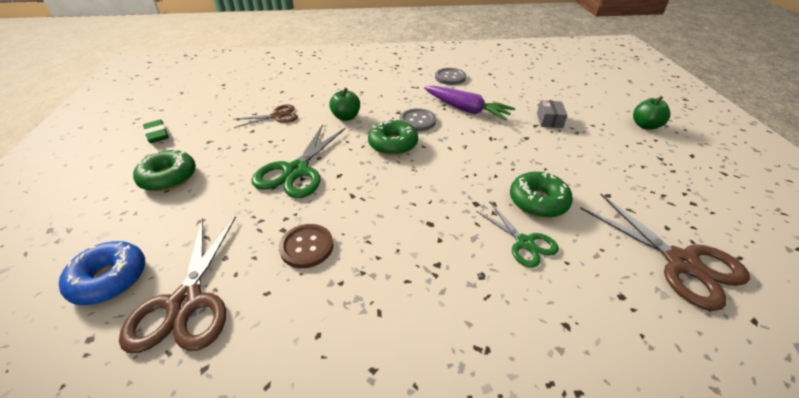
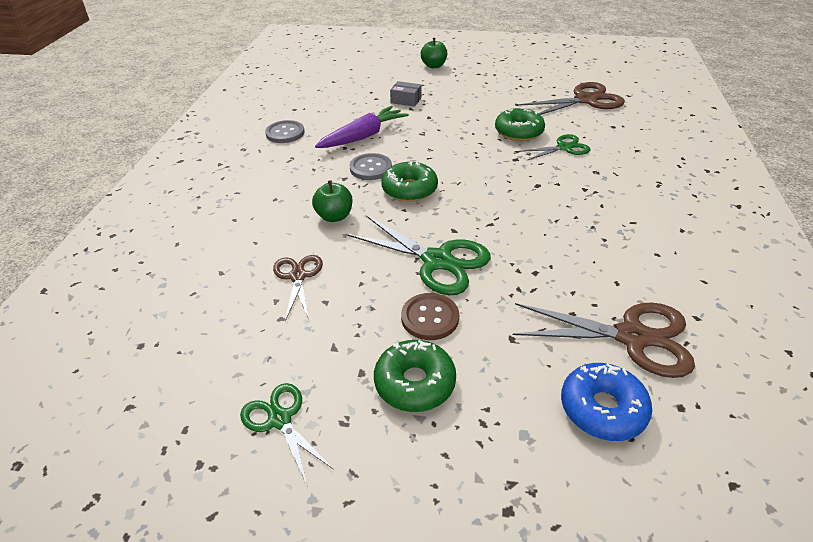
camera: 75 degrees left, 0 degrees up
green eraser [143,120,169,143] -> green scissors [240,383,334,484]
brown button [279,224,333,268] -> brown button moved to [401,293,459,340]

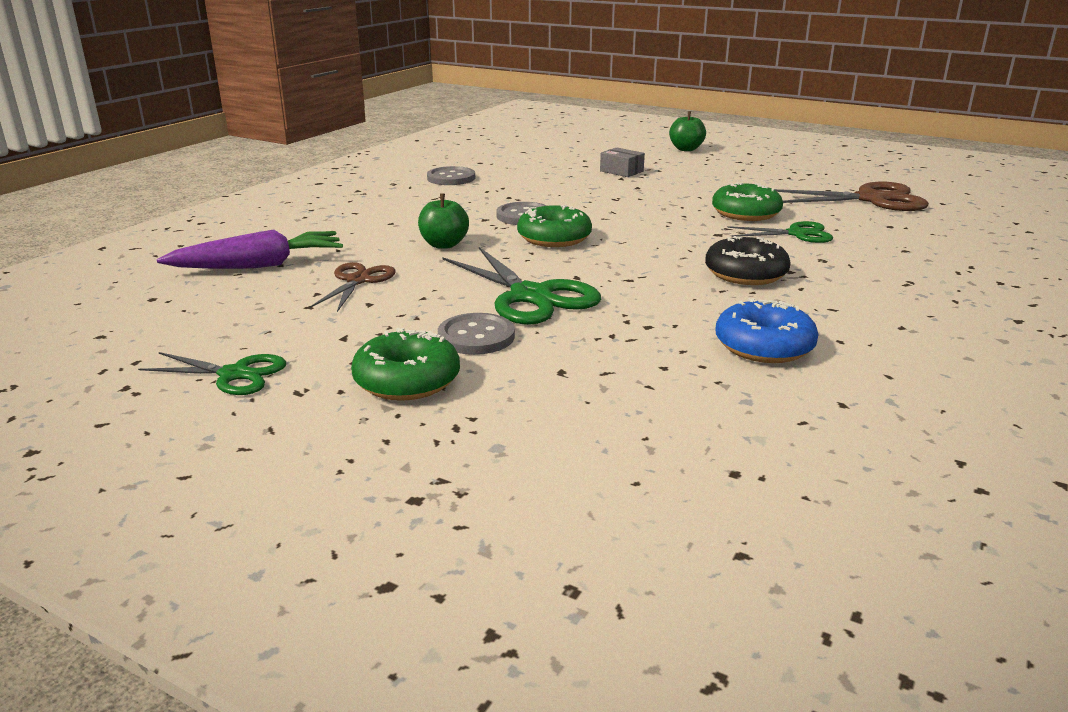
camera: 20 degrees right, 15 degrees down
green scissors [240,383,334,484] -> green scissors turned 120 degrees clockwise [138,352,286,395]
purple carrot [315,106,409,148] -> purple carrot moved to [157,229,343,269]
brown button [401,293,459,340] -> grey button [438,313,515,355]
brown scissors [513,302,695,378] -> none
blue donut [561,363,652,441] -> blue donut moved to [715,298,818,363]
none -> black donut [705,236,791,285]

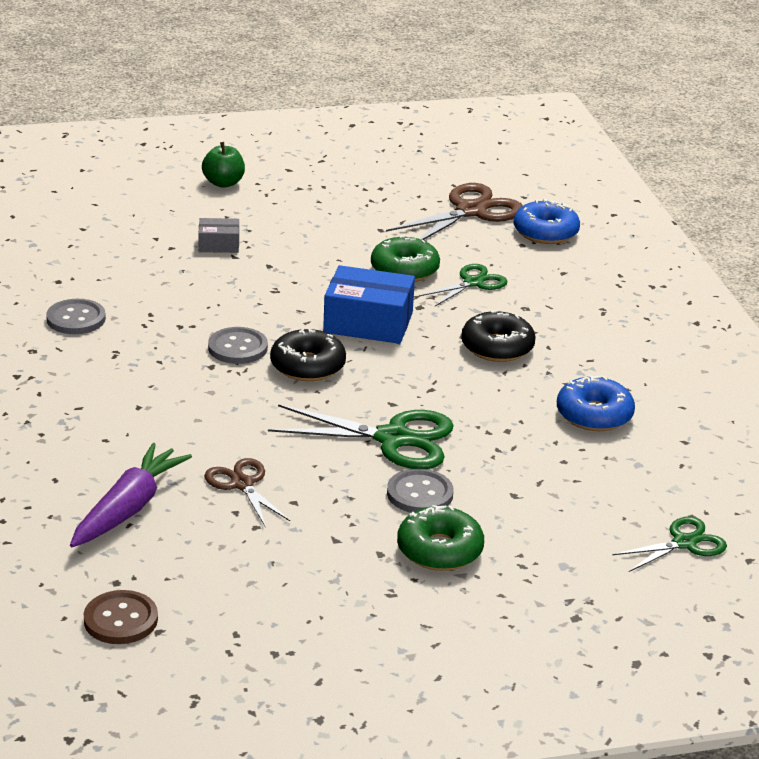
camera: 45 degrees left, 5 degrees up
green scissors [138,352,286,395] -> green scissors moved to [612,516,727,572]
green apple [418,194,469,249] -> none
green donut [517,205,592,247] -> black donut [270,329,346,381]
none -> brown button [84,590,158,644]
none -> blue box [323,265,415,344]
none -> blue donut [513,199,580,244]

